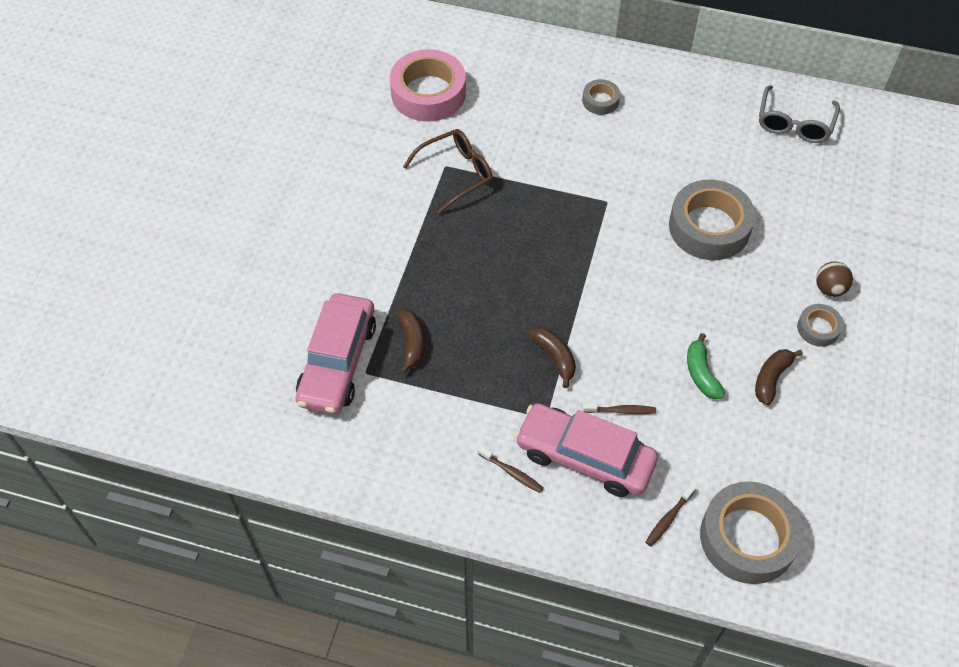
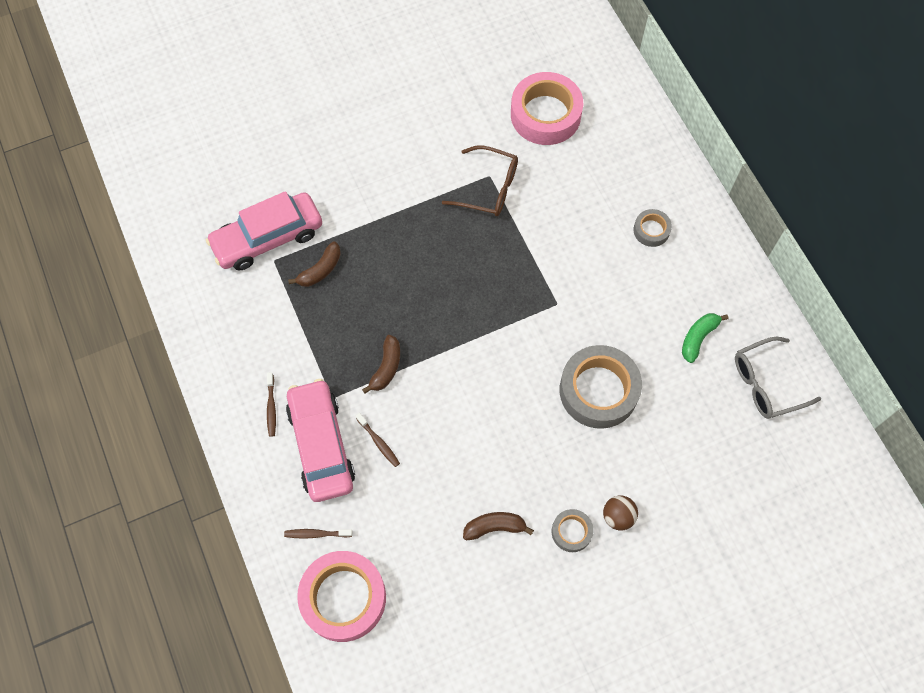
camera: 50 degrees right, 10 degrees up
green banana [687,333,725,399] -> green banana moved to [682,313,728,363]
grey tape [700,481,804,584] -> pink tape [297,551,386,642]

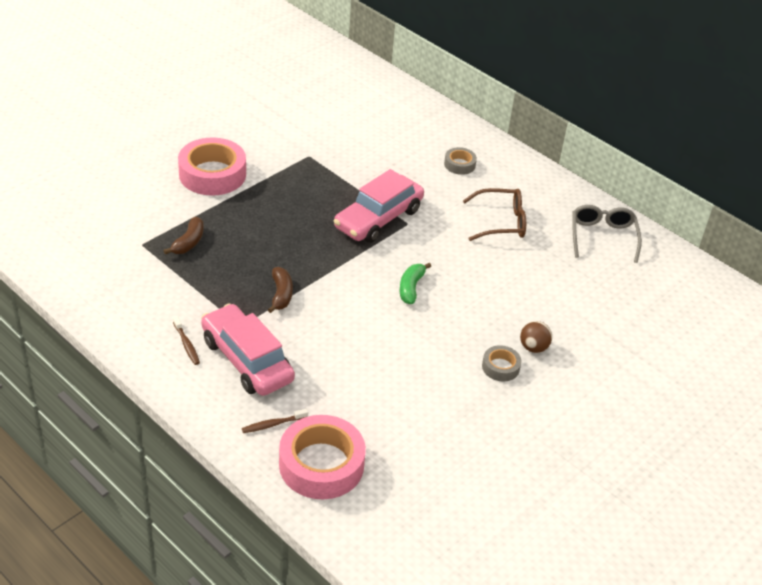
camera: 25 degrees left, 25 degrees down
pink car [206,191,322,271] -> pink car moved to [334,169,424,243]
brown toothbrush [356,413,400,467] -> none
brown glasses [442,145,518,216] -> brown glasses moved to [463,188,526,241]
brown banana [463,512,534,540] -> none
pink tape [511,72,583,145] -> pink tape moved to [178,137,246,196]
grey tape [560,345,642,429] -> none
green banana [682,313,728,363] -> green banana moved to [400,263,431,304]
grey glasses [735,337,822,419] -> grey glasses turned 135 degrees clockwise [572,205,642,263]

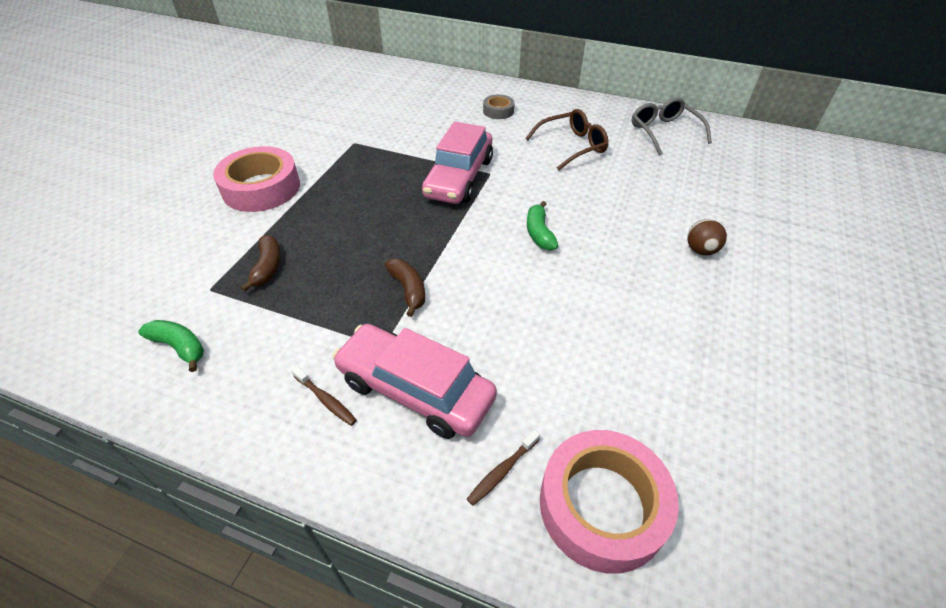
camera: 20 degrees left, 5 degrees up
grey tape [482,345,521,381] -> none
none -> green banana [138,320,204,372]

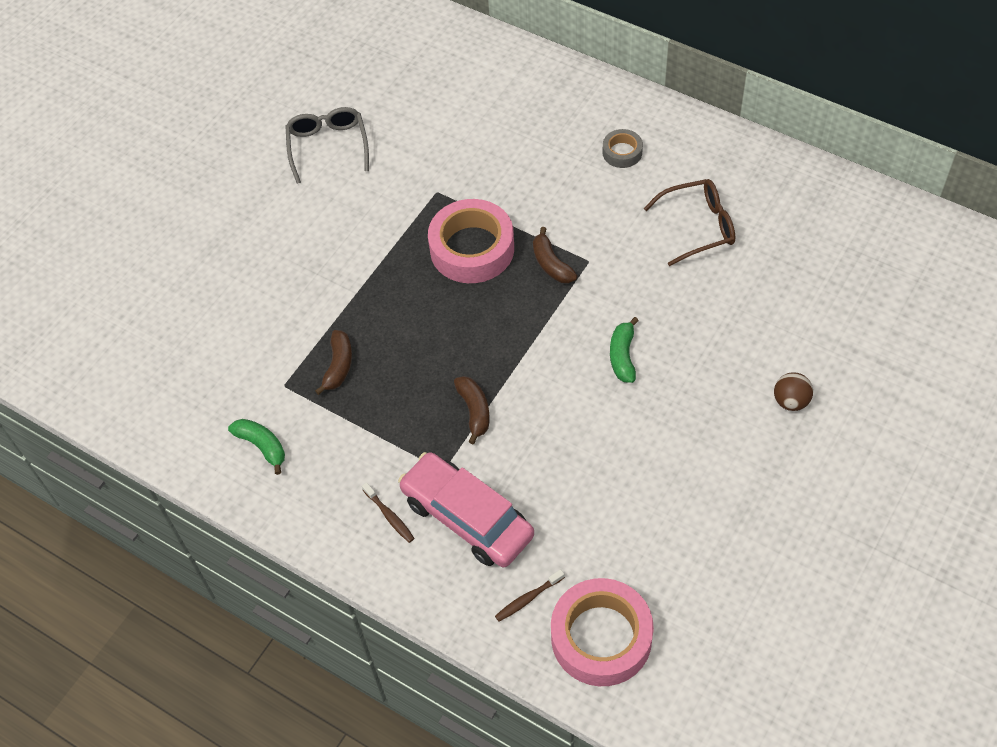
camera: 15 degrees right, 10 degrees up
pink tape [213,146,300,212] -> pink tape moved to [428,199,514,283]
pink car [422,121,493,204] -> brown banana [533,227,577,283]
grey glasses [632,97,712,155] -> grey glasses moved to [285,107,369,184]

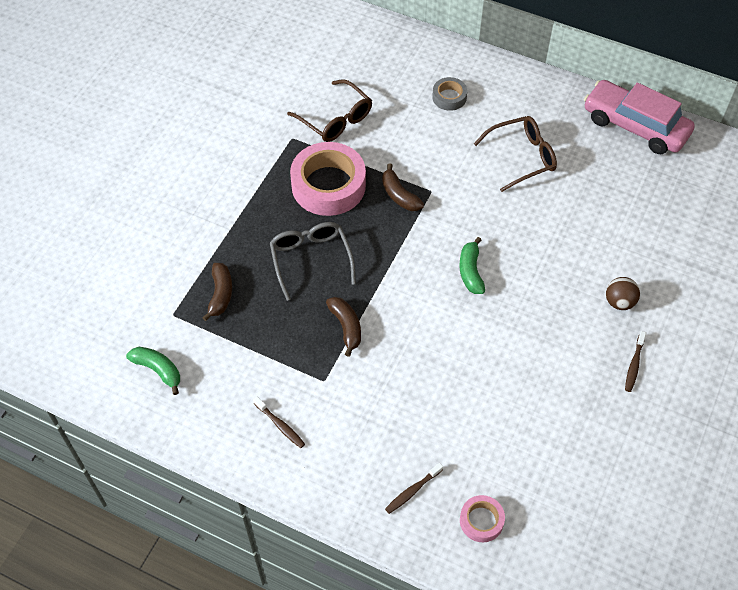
camera: 10 degrees left, 0 degrees up
grey glasses [285,107,369,184] -> grey glasses moved to [270,222,356,301]
pink car [398,452,534,567] -> pink car moved to [584,80,695,154]
pink tape [551,578,654,686] -> pink tape [460,495,505,542], size x0.49
none -> brown glasses [287,79,372,142]
none -> brown toothbrush [625,331,646,392]

